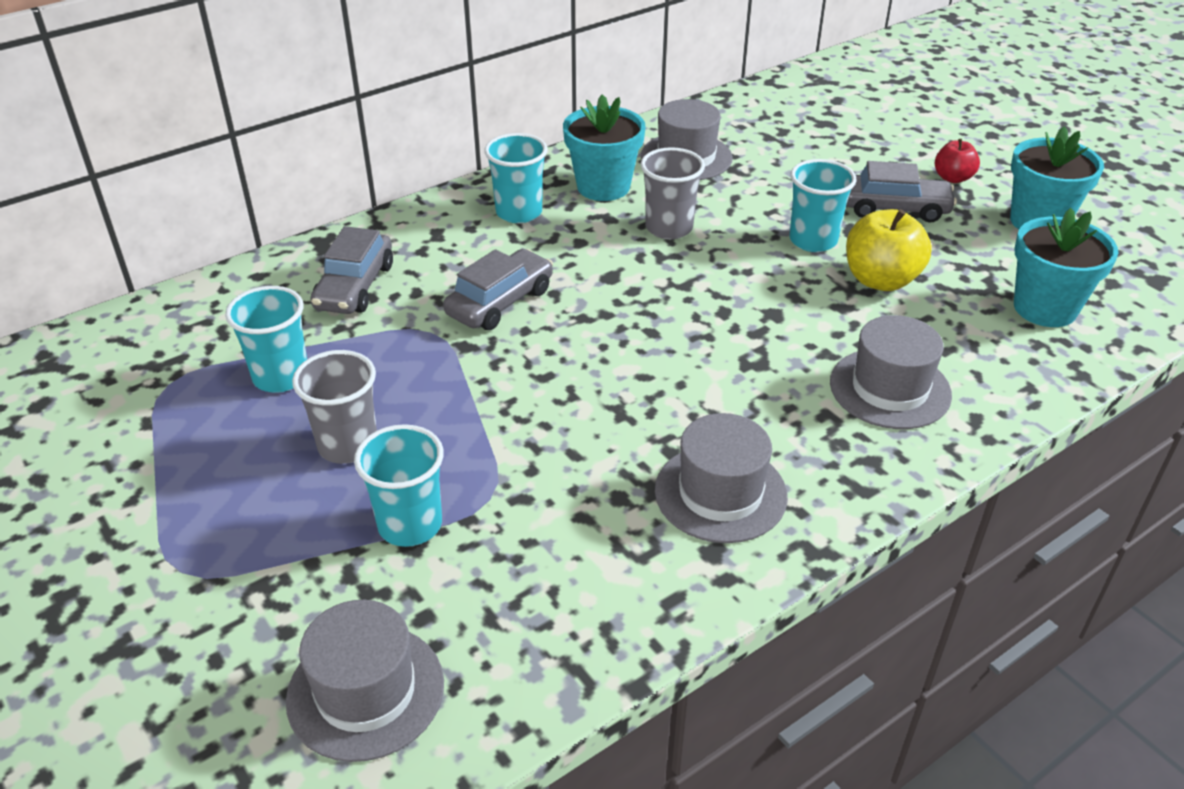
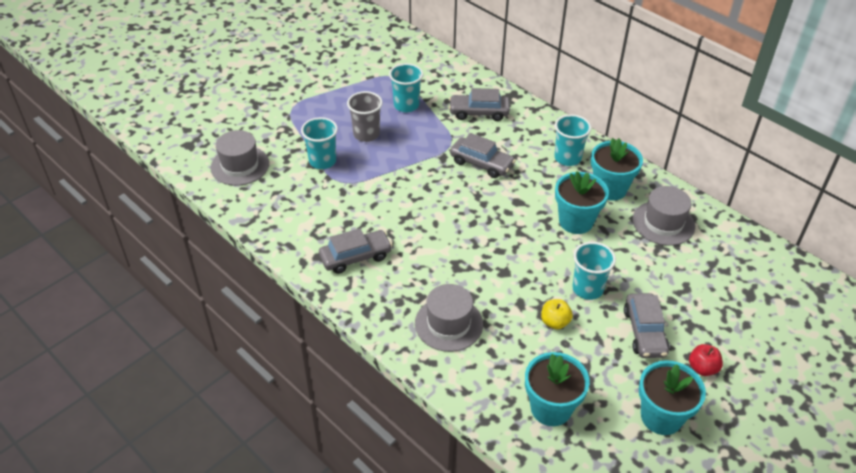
camera: 80 degrees right, 5 degrees up
grey cup [641,147,705,239] -> turquoise flower pot [555,171,609,234]
grey hat [655,413,788,543] -> grey car [319,228,393,274]
yellow apple [846,209,932,291] -> yellow apple [541,299,573,330], size x0.59

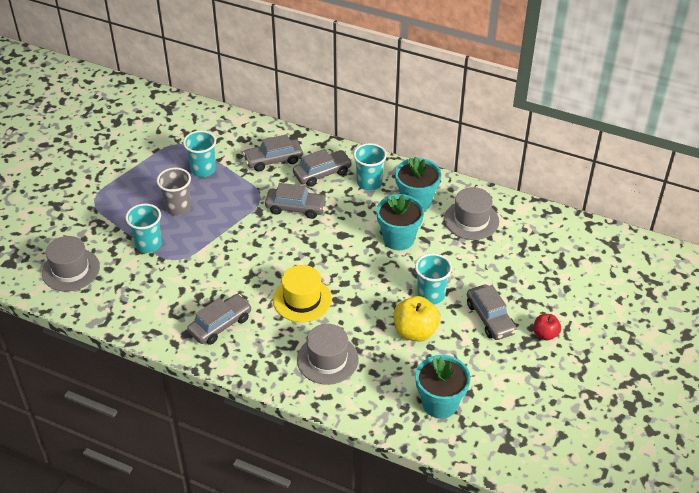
camera: 20 degrees left, 0 degrees up
yellow apple [541,299,573,330] -> yellow apple [394,296,440,342], size x1.69
turquoise flower pot [639,360,706,435] -> none
none -> yellow hat [273,265,332,322]
none -> grey car [293,149,352,187]

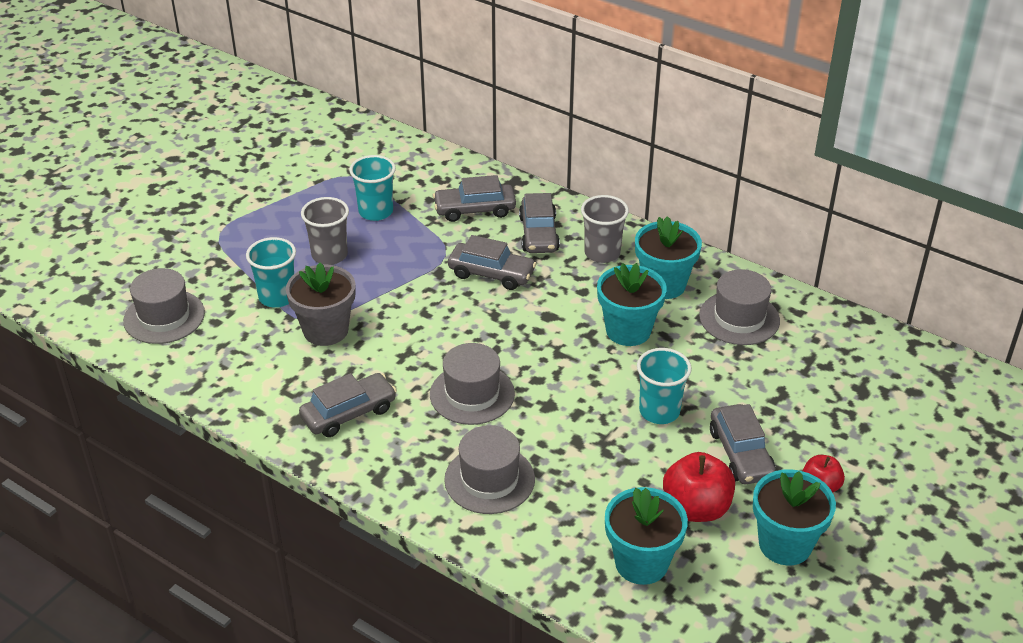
camera: 10 degrees right, 5 degrees down
yellow hat [273,265,332,322] -> grey hat [430,343,515,425]
grey car [293,149,352,187] -> grey car turned 105 degrees clockwise [519,193,560,253]
turquoise cup [353,143,387,191] -> grey cup [581,195,629,263]
yellow apple [394,296,440,342] -> none
none -> grey flower pot [286,262,355,346]
none -> red apple [663,452,735,522]
none -> turquoise flower pot [753,469,836,565]

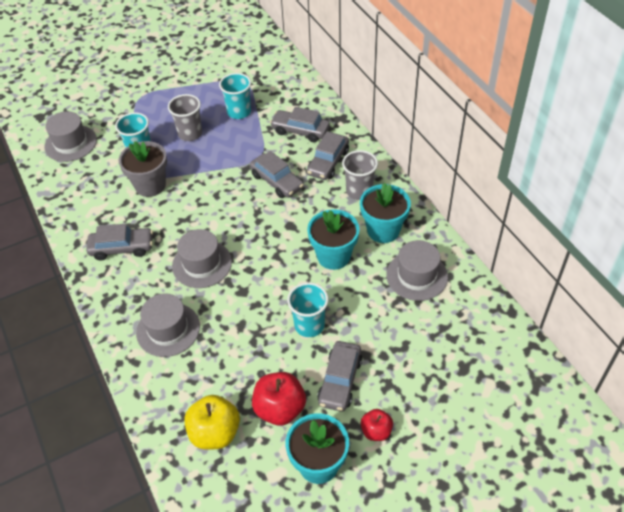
camera: 30 degrees right, 10 degrees up
turquoise flower pot [605,487,688,585] -> yellow apple [184,395,240,450]

